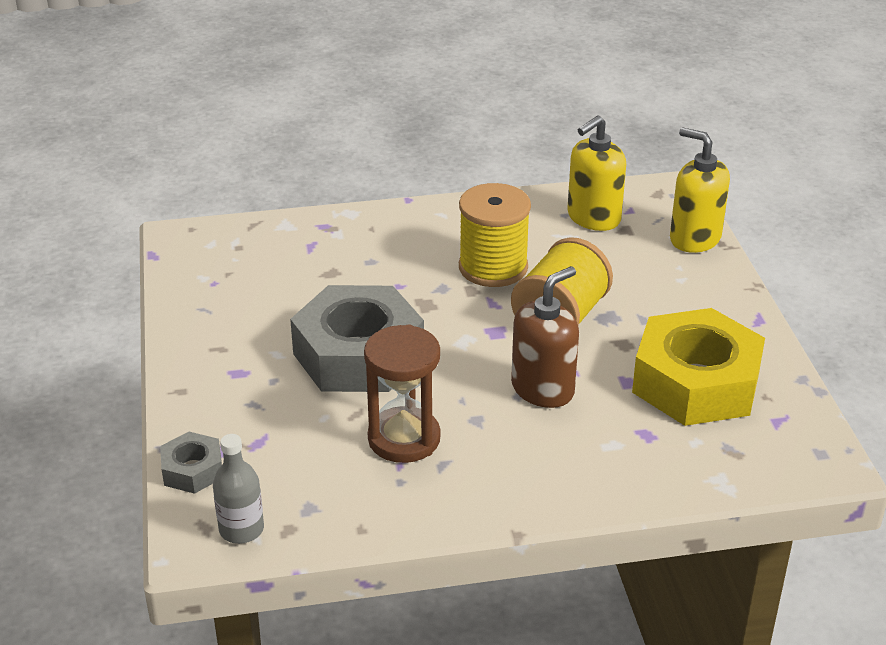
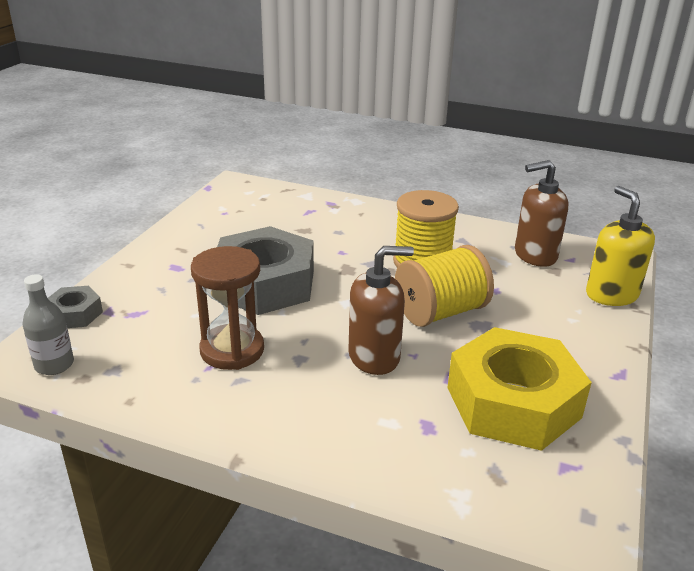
camera: 30 degrees right, 5 degrees down
yellow soap dispenser [567,115,626,231] -> brown soap dispenser [515,160,568,267]

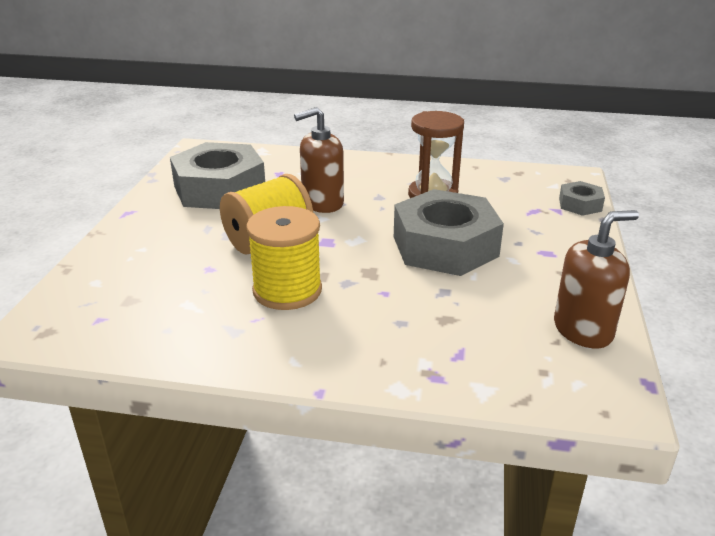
camera: 170 degrees right, 0 degrees up
grey bottle [22,274,74,375] -> none
yellow nut [447,327,592,451] -> grey nut [170,142,265,209]
brown soap dispenser [515,160,568,267] -> brown soap dispenser moved to [554,210,639,348]
yellow soap dispenser [586,186,655,306] -> none

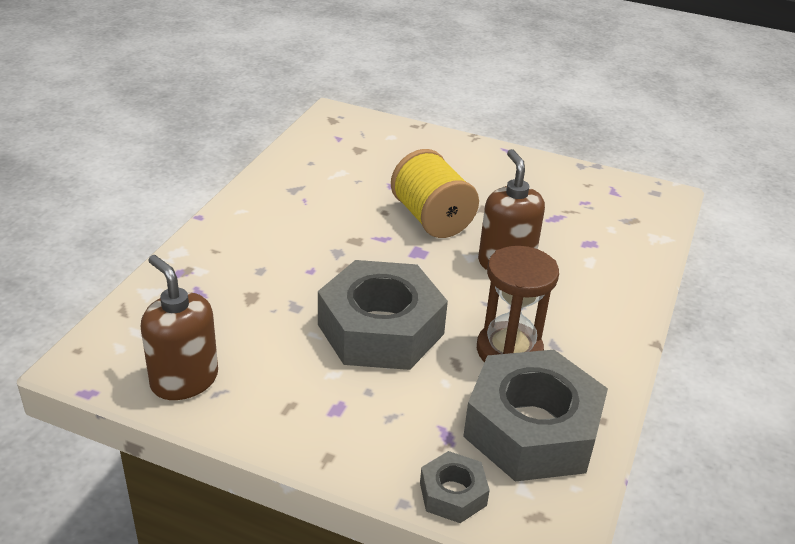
camera: 100 degrees right, 5 degrees up
grey nut [170,142,265,209] -> grey nut moved to [463,350,608,482]
yellow spool [246,206,322,310] -> none
brown soap dispenser [554,210,639,348] -> brown soap dispenser turned 150 degrees clockwise [141,255,218,400]

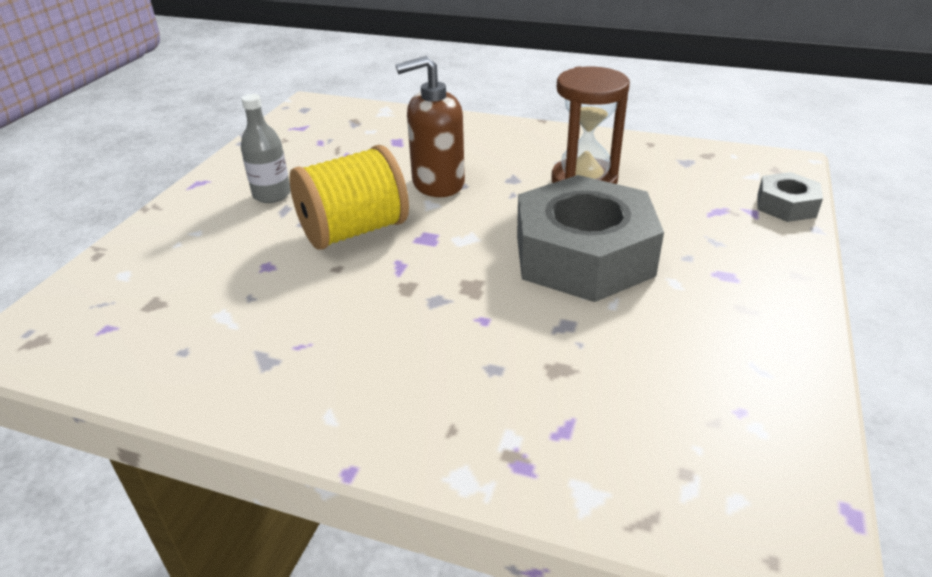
camera: 90 degrees left, 0 degrees up
brown soap dispenser [141,255,218,400] -> none
grey nut [463,350,608,482] -> none
none -> grey bottle [241,94,291,203]

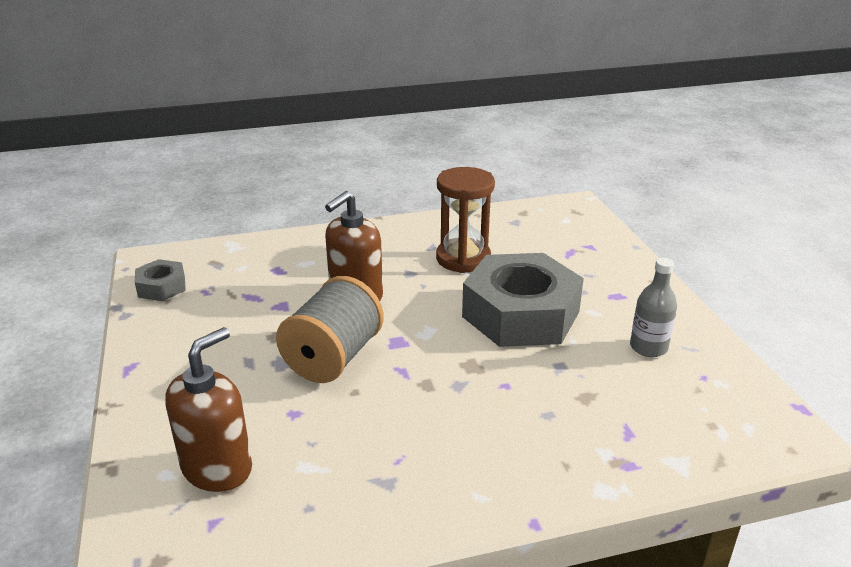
camera: 35 degrees left, 5 degrees down
grey bottle [241,94,291,203] -> grey bottle moved to [630,258,677,357]
yellow spool [289,145,409,250] -> grey spool [276,276,384,383]
grey nut [757,172,823,222] -> grey nut moved to [135,259,186,301]
none -> brown soap dispenser [165,327,252,492]

